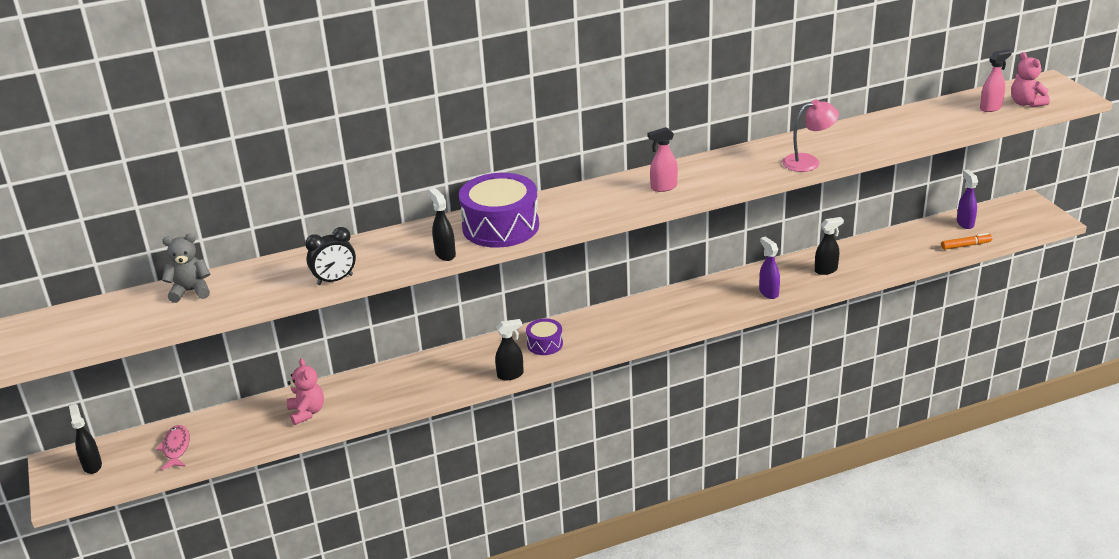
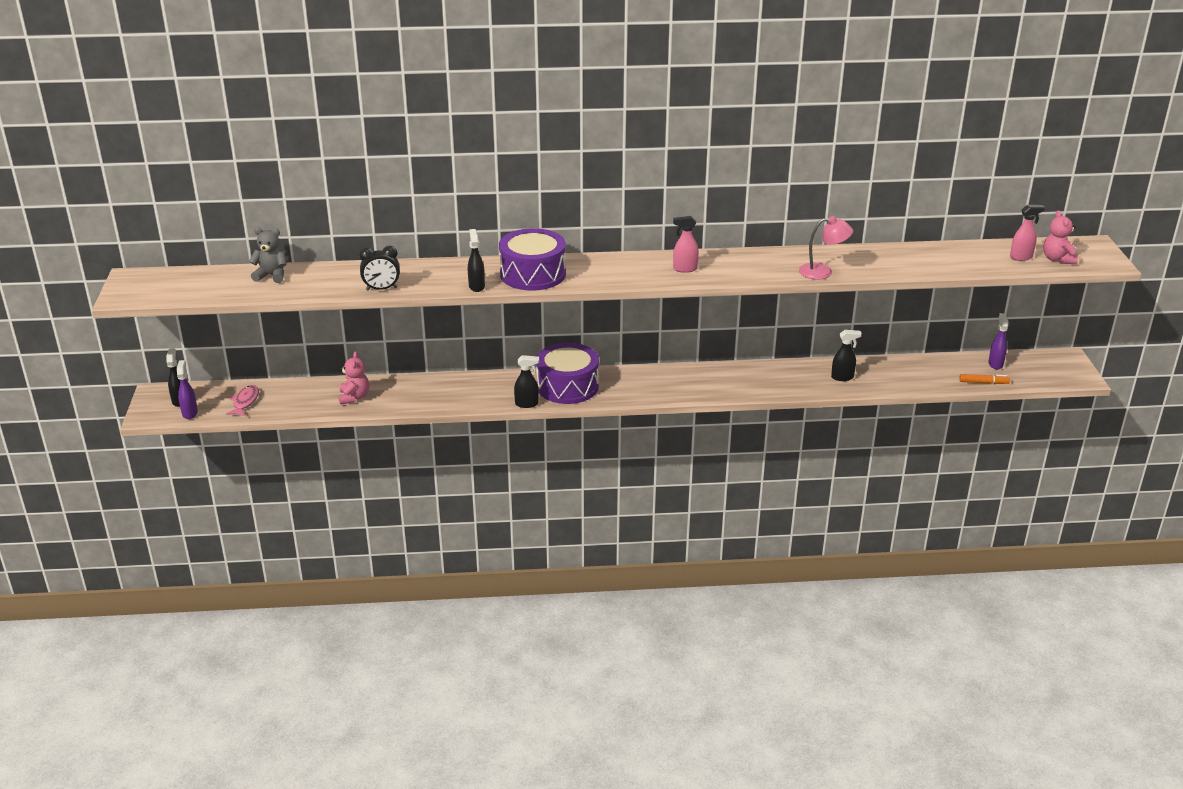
camera: 15 degrees right, 0 degrees up
purple drum [526,319,563,355] -> purple drum [536,343,599,404], size x1.98
purple spray bottle [759,236,780,299] -> purple spray bottle moved to [177,360,198,419]

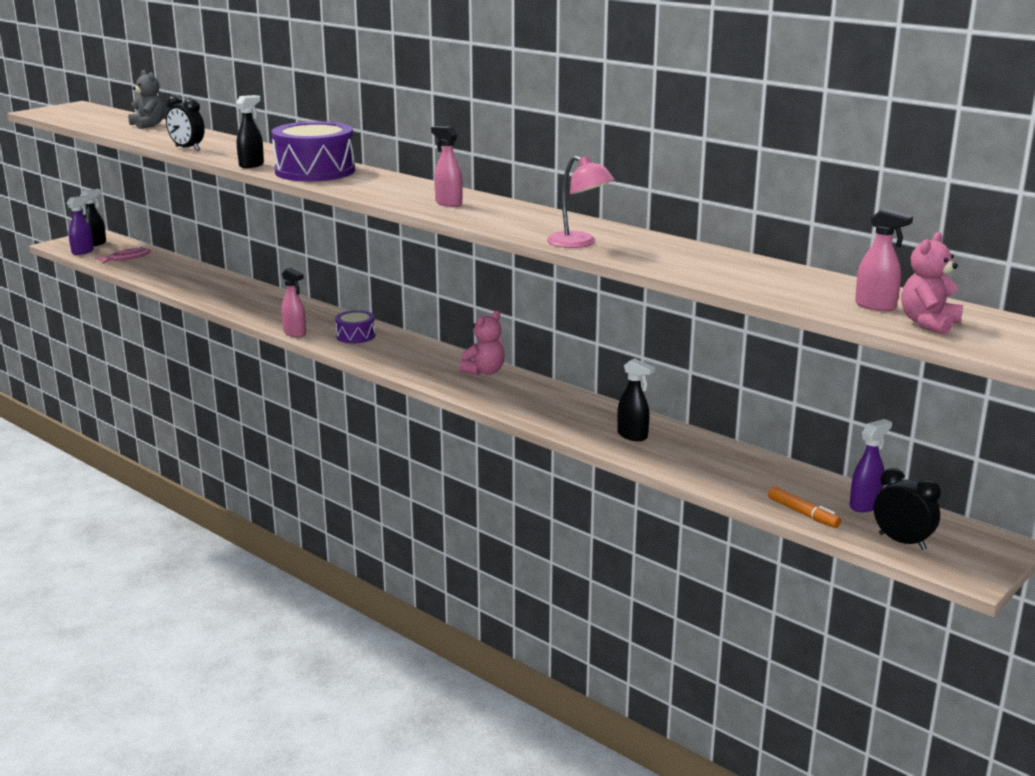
camera: 45 degrees right, 10 degrees down
pink teddy bear [338,351,369,405] -> pink teddy bear moved to [459,311,505,375]
black spray bottle [514,355,539,408] -> pink spray bottle [281,268,306,337]
purple drum [536,343,599,404] -> purple drum [335,310,375,343], size x0.51
none -> black clock [874,468,941,550]

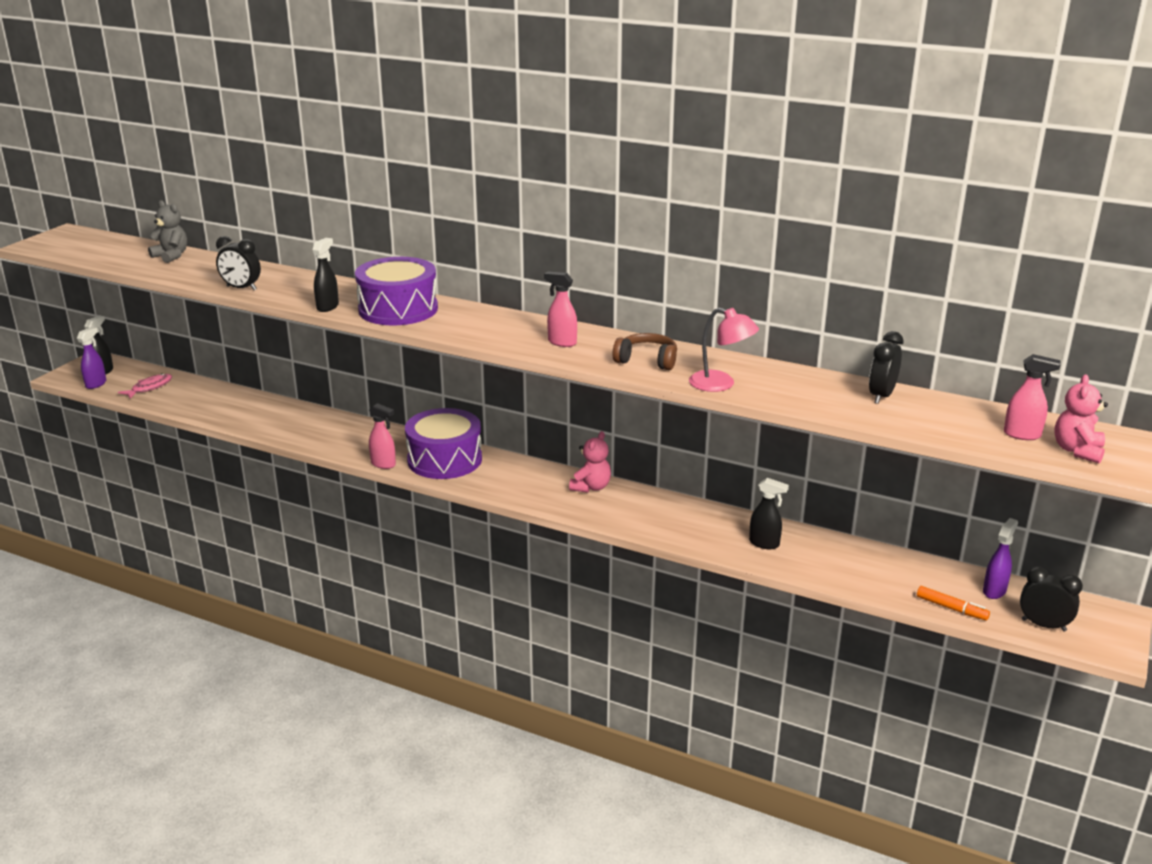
camera: 15 degrees left, 5 degrees up
purple drum [335,310,375,343] -> purple drum [405,408,482,479], size x1.98
none -> brown headphones [613,333,677,370]
none -> black clock [869,331,903,404]

